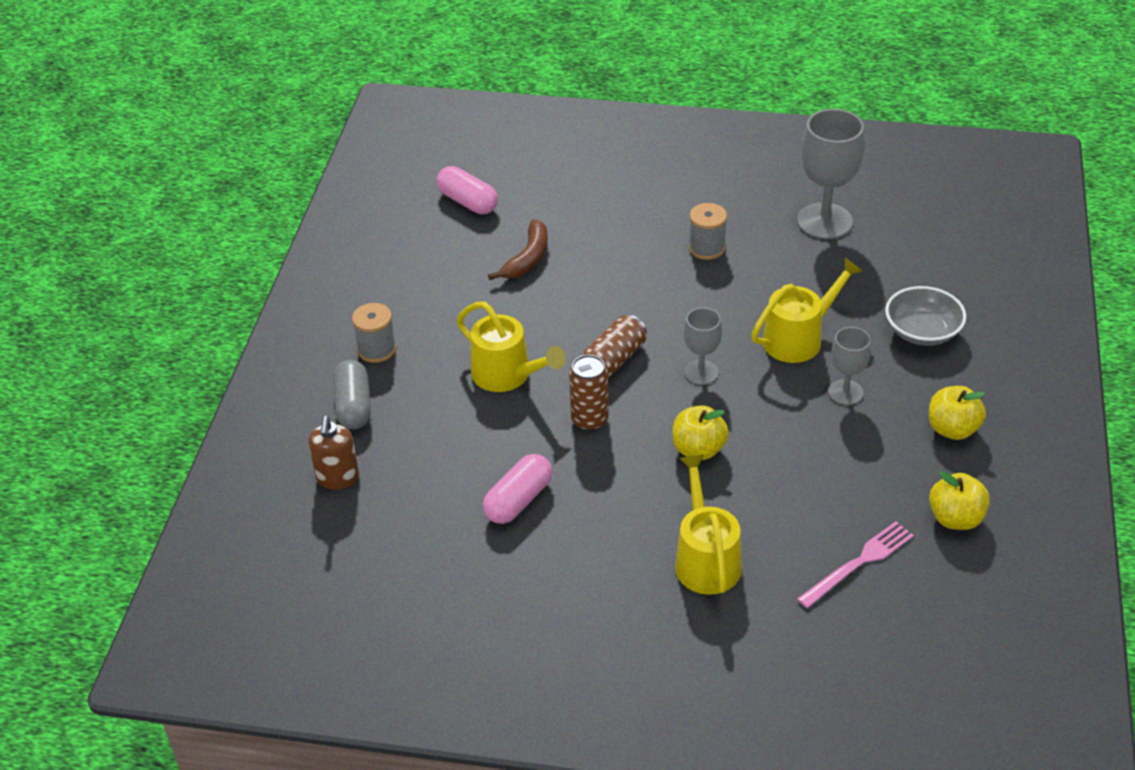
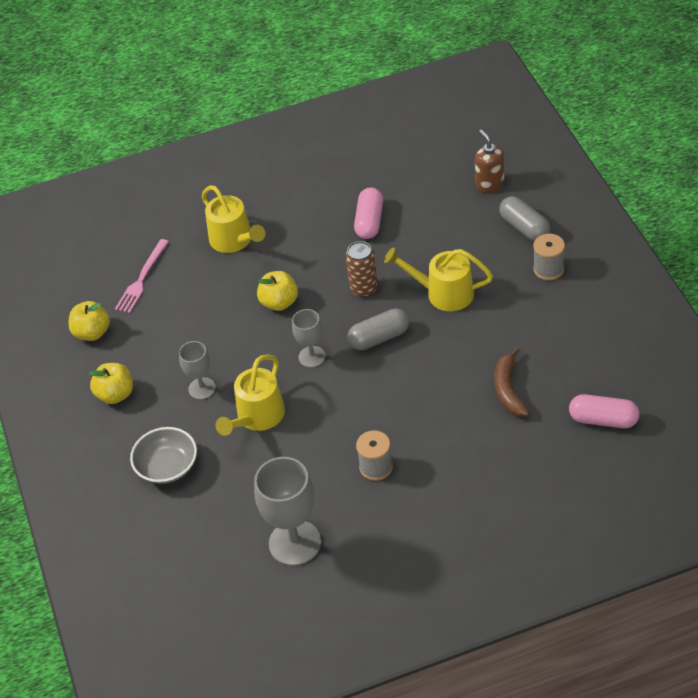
camera: 155 degrees right, 5 degrees up
brown can [583,315,647,378] -> grey capsule [347,309,409,350]

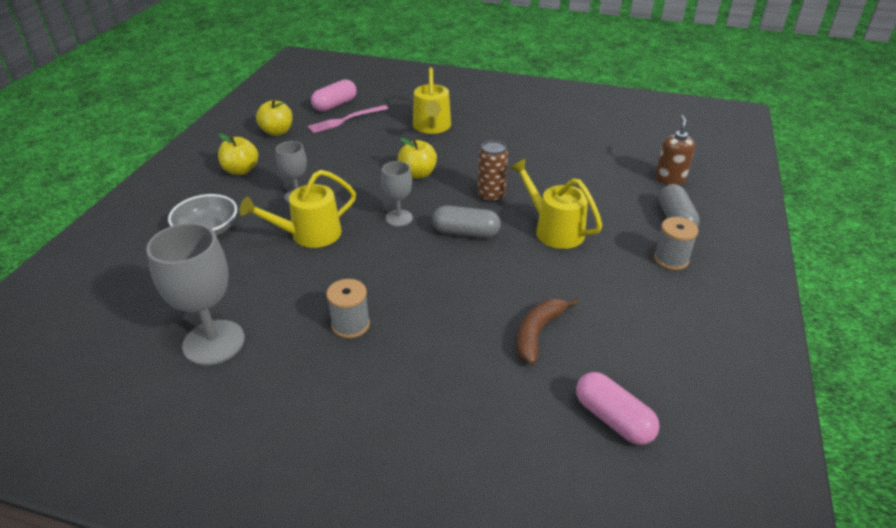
camera: 30 degrees right, 10 degrees down
pink capsule [354,188,383,239] -> pink capsule moved to [311,79,357,112]

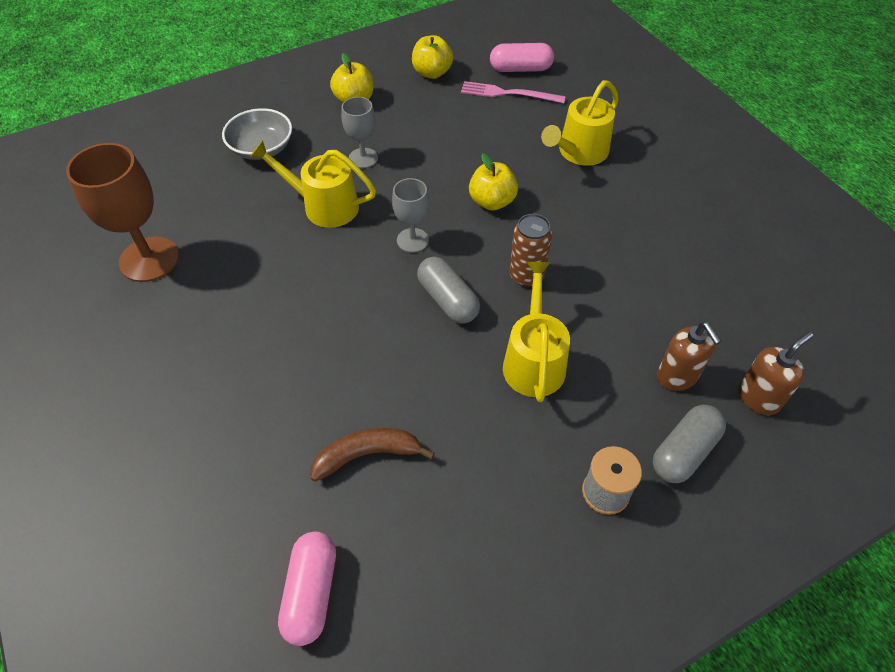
camera: 45 degrees right, 15 degrees up
grey goblet [146,223,245,365] -> brown goblet [66,143,179,282]
grey spool [326,279,370,338] -> none
none -> brown soap dispenser [657,322,721,391]

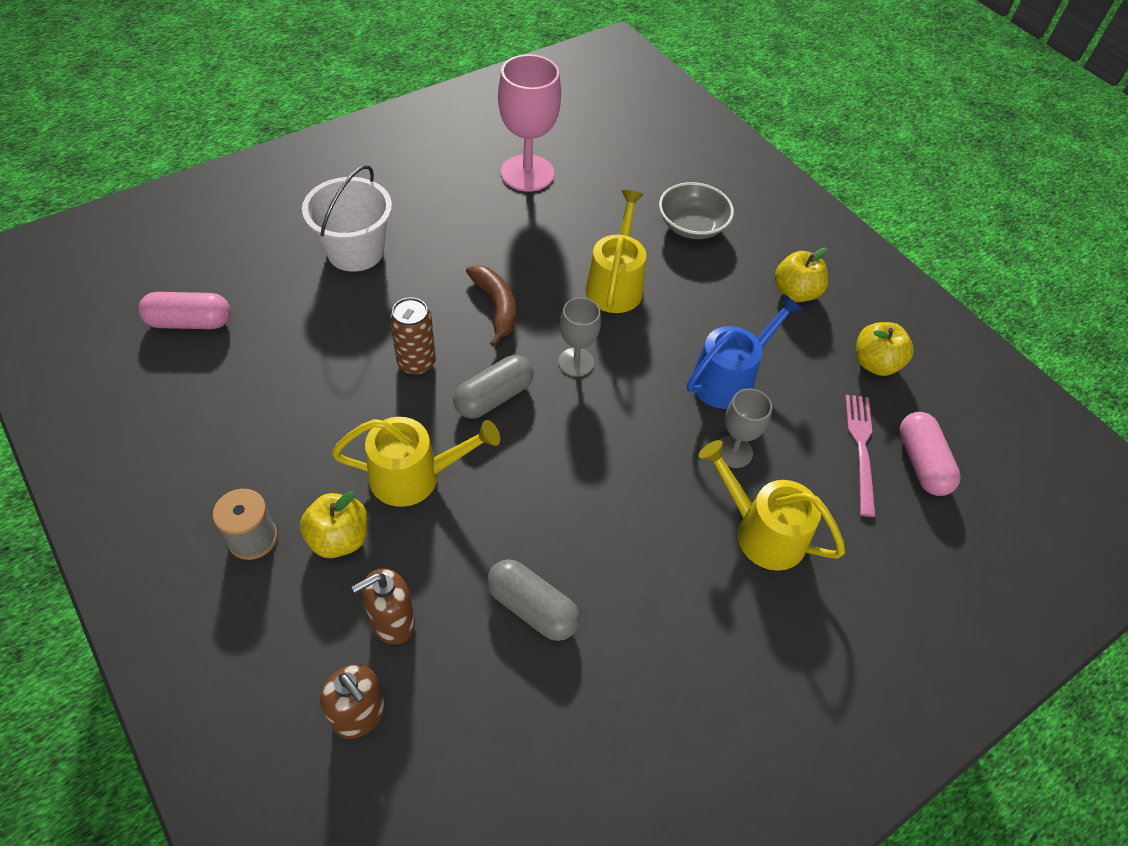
camera: 80 degrees right, 0 degrees up
brown goblet [66,143,179,282] -> pink goblet [498,54,561,192]
brown banana [310,428,435,482] -> brown banana moved to [466,265,516,347]
grey goblet [341,97,378,168] -> grey goblet moved to [720,388,772,468]
yellow apple [469,153,518,211] -> yellow apple moved to [300,491,368,558]
brown can [510,214,552,287] -> brown can moved to [390,297,436,375]
grey capsule [653,404,726,483] -> grey capsule moved to [487,559,580,641]
none -> white bucket [302,165,392,272]
none -> blue watering can [687,294,803,409]

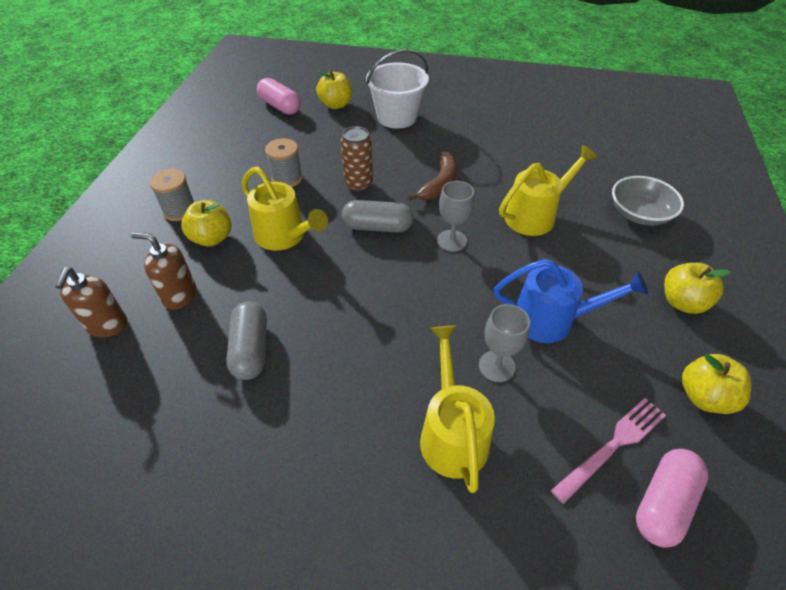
camera: 50 degrees right, 5 degrees down
pink goblet [498,54,561,192] -> none
none -> grey spool [265,138,303,187]
none -> yellow apple [316,71,352,109]

